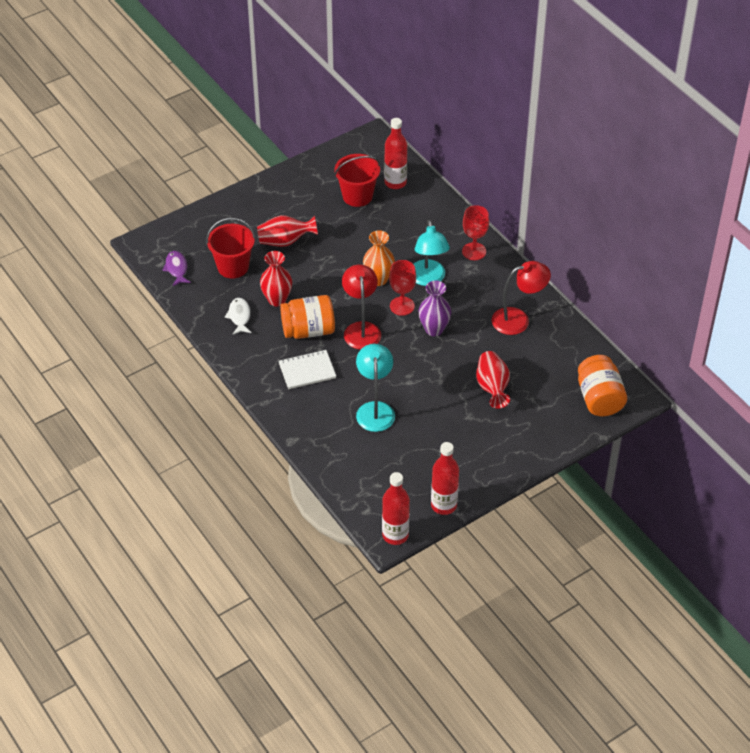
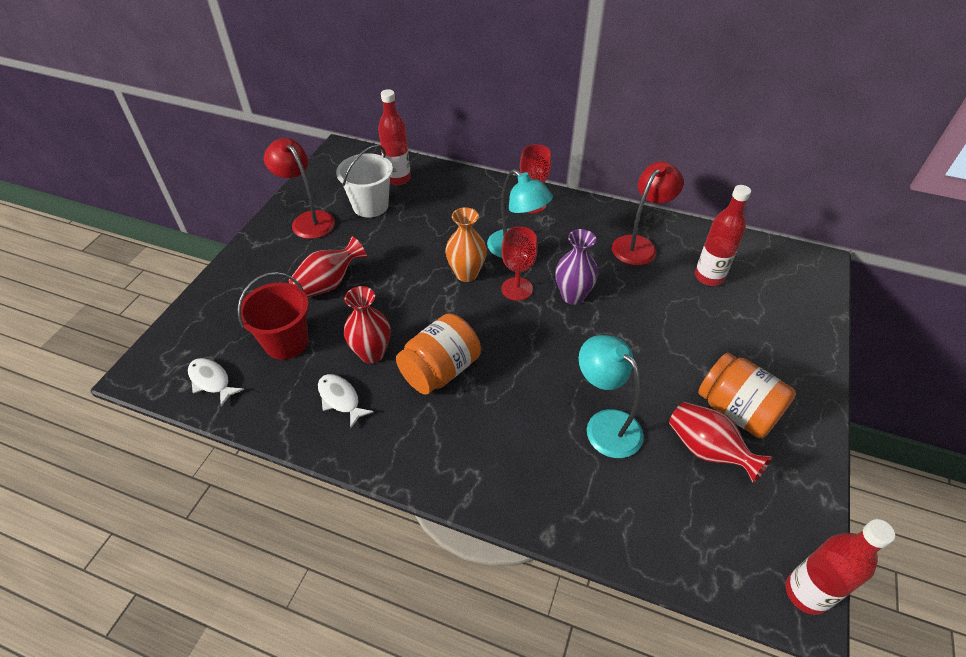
camera: 35 degrees left, 0 degrees up
purple fish [162,251,191,287] -> white fish [188,358,244,407]
white notebook [279,350,336,389] -> none
red bucket [334,154,380,207] -> white bucket [336,145,393,218]
red lamp [342,264,381,350] -> red lamp moved to [264,138,335,239]
red bottle [431,442,459,515] -> red bottle moved to [695,185,751,286]
red vase [476,351,510,409] -> red vase moved to [669,402,772,483]
orange jar [578,355,627,416] -> orange jar moved to [698,353,796,438]

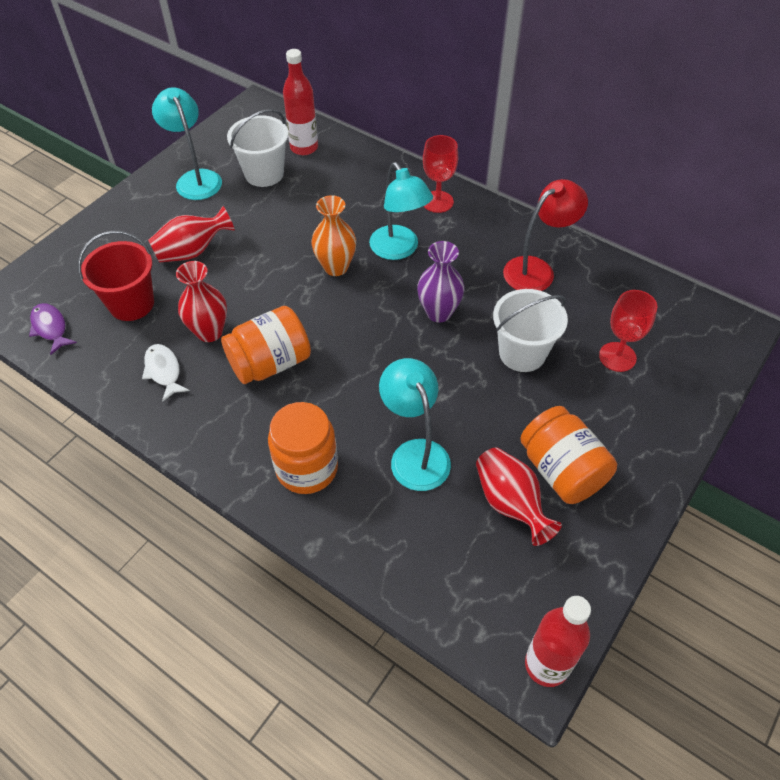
camera: 15 degrees right, 5 degrees up
white fish [188,358,244,407] -> purple fish [29,303,77,355]
red lamp [264,138,335,239] -> turquoise lamp [152,88,222,200]
red goblet [501,227,538,301] -> red goblet moved to [599,290,657,372]
red bottle [695,185,751,286] -> none
none -> orange jar [268,402,338,494]
none -> white bucket [493,289,568,372]

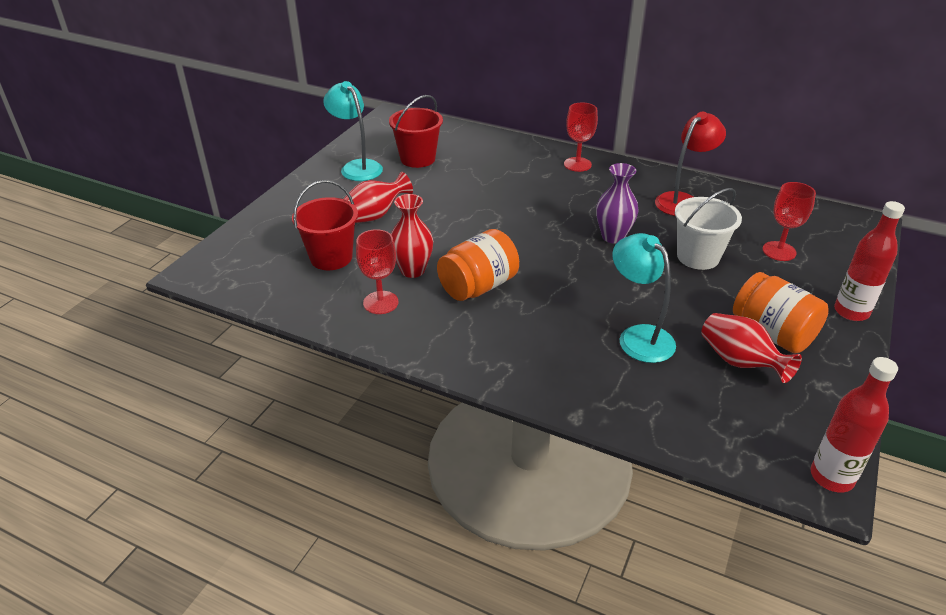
camera: 10 degrees left, 15 degrees down
purple fish [29,303,77,355] -> none
white fish [142,344,190,402] -> red goblet [356,229,399,314]
white bucket [227,109,288,187] -> red bucket [389,95,443,168]
orange jar [268,402,338,494] -> none
red bottle [283,49,318,155] -> red bottle moved to [834,201,905,321]
orange vase [311,195,356,276] -> none
turquoise lamp [369,162,433,260] -> none

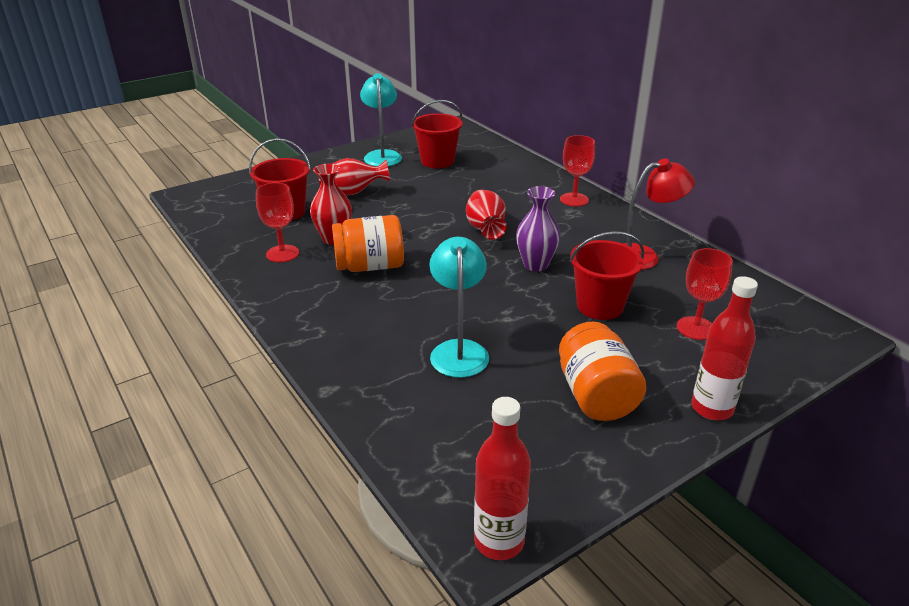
camera: 30 degrees right, 5 degrees down
white bucket [675,188,742,270] -> red bucket [569,231,644,320]
red vase [702,313,802,383] -> red vase moved to [466,190,507,240]

